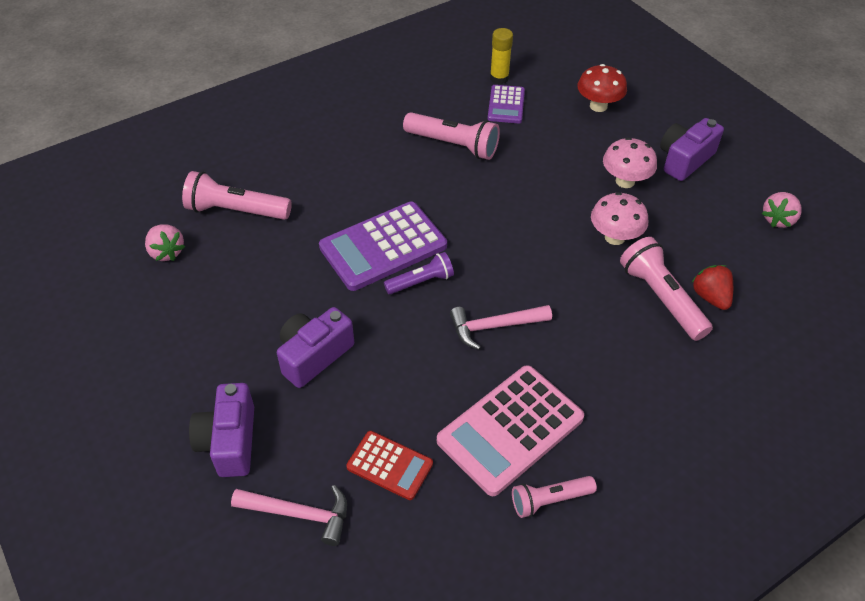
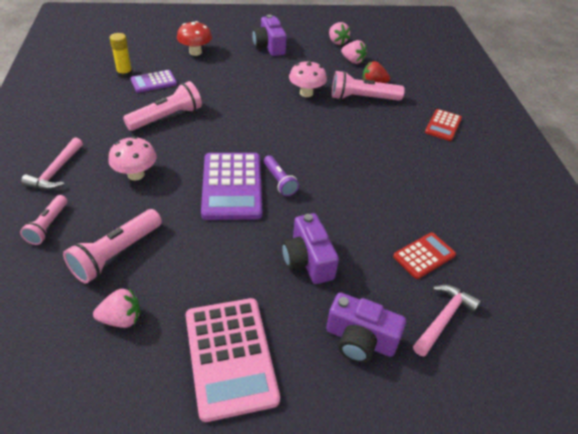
camera: 65 degrees left, 5 degrees down
purple flashlight [384,252,454,294] -> purple flashlight turned 150 degrees clockwise [264,155,299,196]
pink calculator [437,365,584,496] -> pink calculator moved to [186,298,280,422]
pink hammer [450,305,552,350] -> pink hammer moved to [21,137,83,190]
purple calculator [488,85,525,124] -> purple calculator turned 120 degrees clockwise [131,70,177,93]
pink flashlight [512,476,597,518] -> pink flashlight moved to [20,195,67,245]
pink mushroom [603,137,657,188] -> pink mushroom moved to [108,136,157,180]
none -> pink strawberry [341,40,367,64]
none -> red calculator [425,109,462,141]

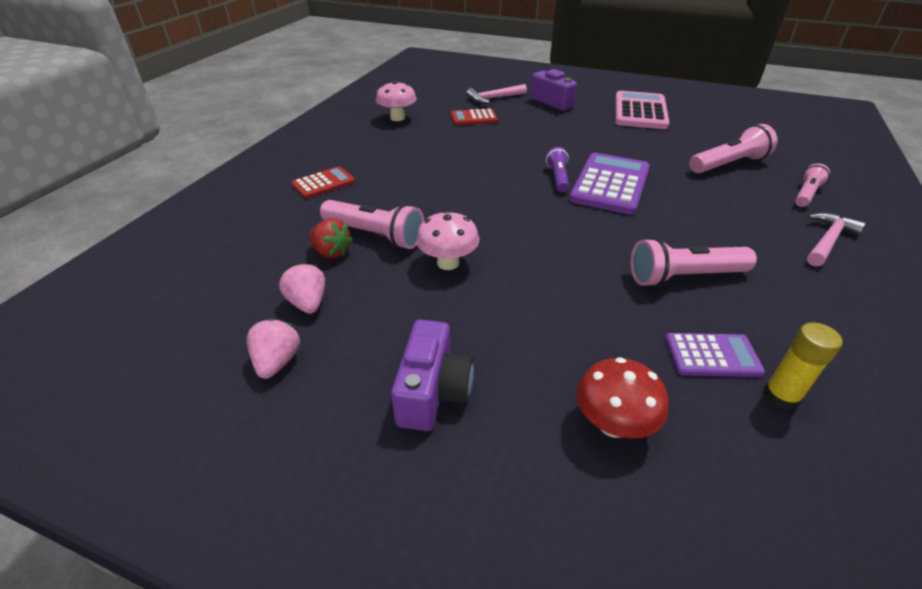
camera: 150 degrees left, 5 degrees down
pink strawberry [93,288,140,328] -> none
pink mushroom [108,136,157,180] -> pink mushroom moved to [376,81,417,121]
purple camera [282,213,339,284] -> none

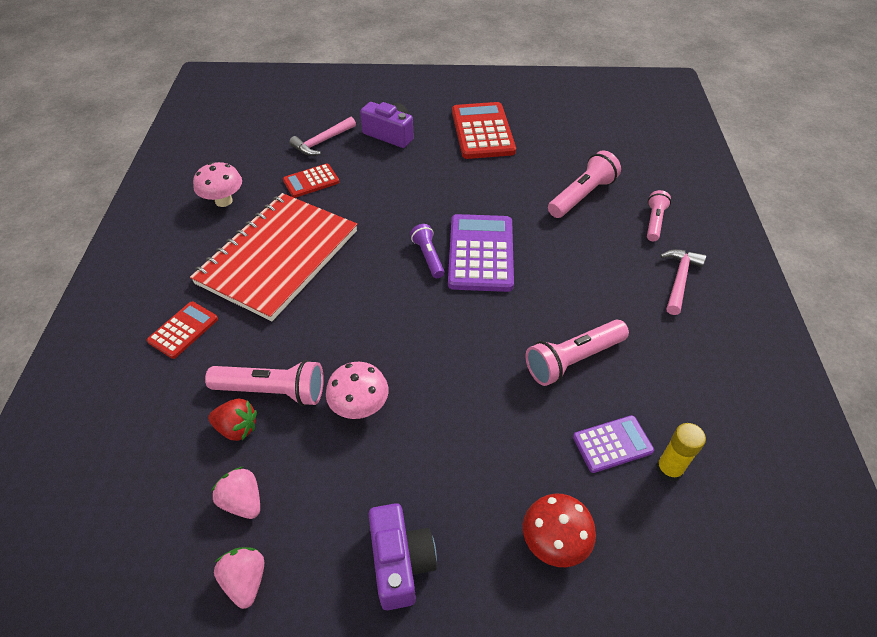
camera: 20 degrees left, 10 degrees up
pink calculator [615,91,670,129] -> red calculator [452,102,516,159]
none -> red notebook [190,193,357,321]

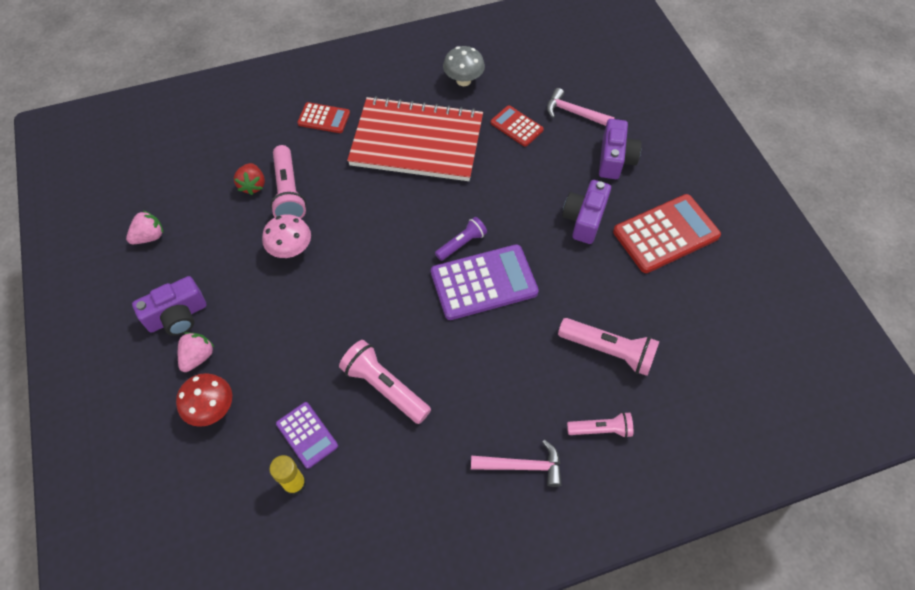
camera: 70 degrees right, 10 degrees up
pink mushroom [193,162,242,207] -> grey mushroom [443,46,485,86]
pink strawberry [211,467,260,519] -> pink strawberry moved to [178,332,214,372]
none -> purple camera [562,180,611,244]

